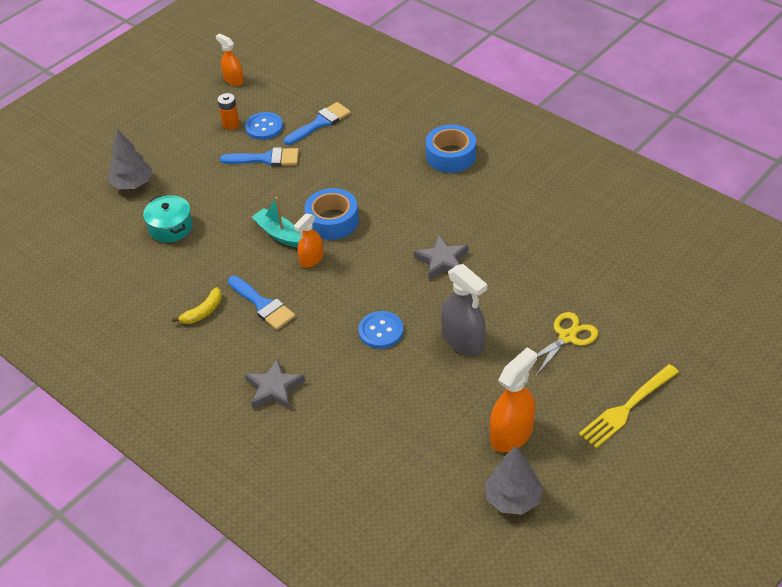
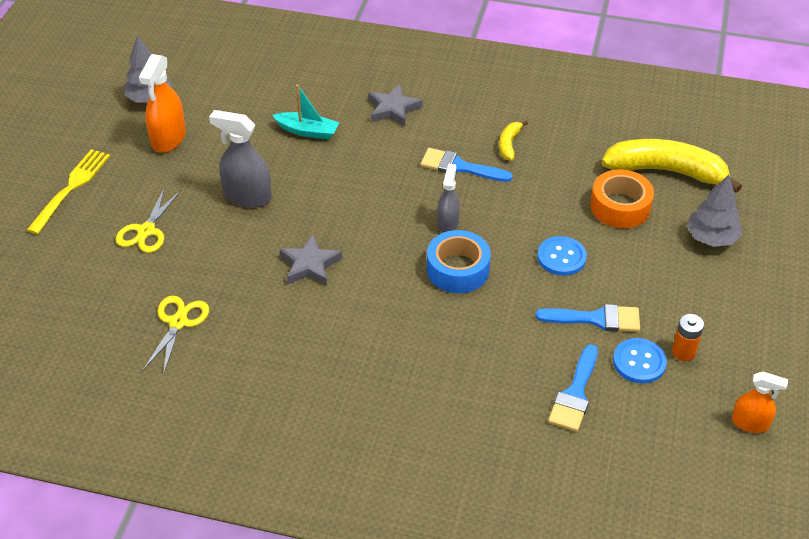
camera: 150 degrees right, 0 degrees up
turquoise pot [143,195,193,243] -> orange tape [590,169,654,229]
blue brush [220,147,299,166] -> blue brush turned 150 degrees counterclockwise [535,304,640,332]
turquoise boat [252,197,300,247] -> turquoise boat moved to [272,85,340,140]
orange spray bottle [294,213,323,268] -> grey spray bottle [437,164,460,233]
blue button [358,311,404,349] -> blue button moved to [537,236,587,276]
blue tape [426,125,476,173] -> none
none -> yellow scissors [143,296,209,375]
none -> yellow banana [602,139,742,193]

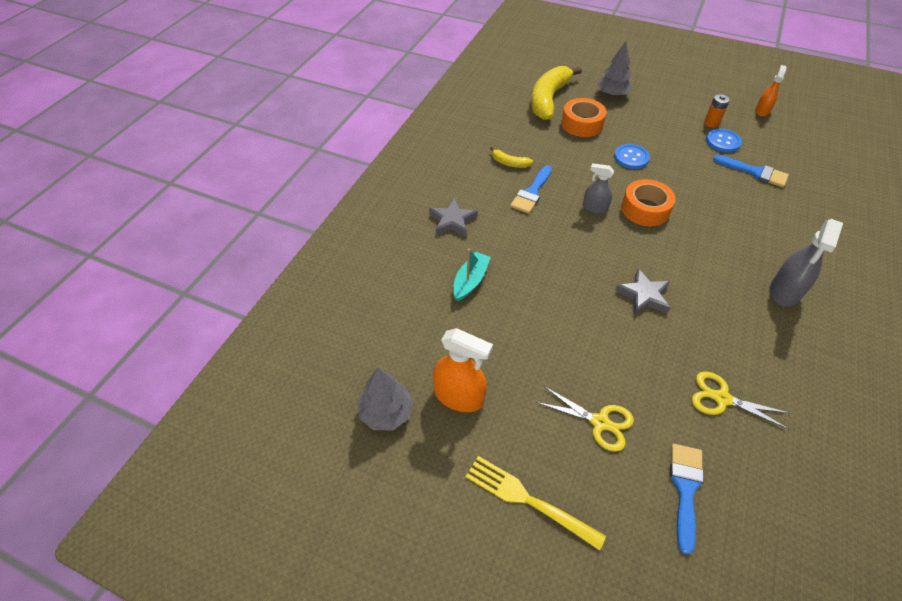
camera: 80 degrees left, 5 degrees up
grey spray bottle [209,110,272,208] -> grey spray bottle moved to [770,219,843,307]
blue tape [427,230,491,293] -> orange tape [621,179,676,226]
blue brush [535,304,640,332] -> blue brush moved to [670,444,704,555]

